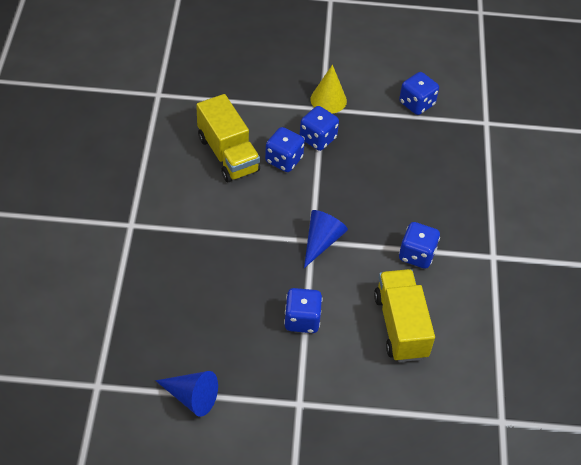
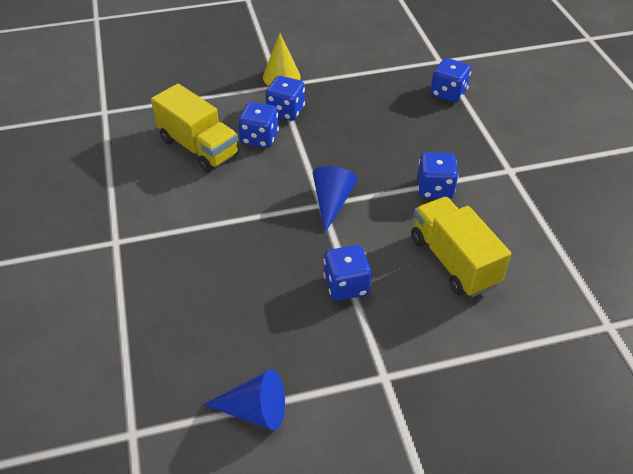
camera: 15 degrees left, 5 degrees down
blue dice [399,72,439,115] -> blue dice moved to [431,58,471,103]

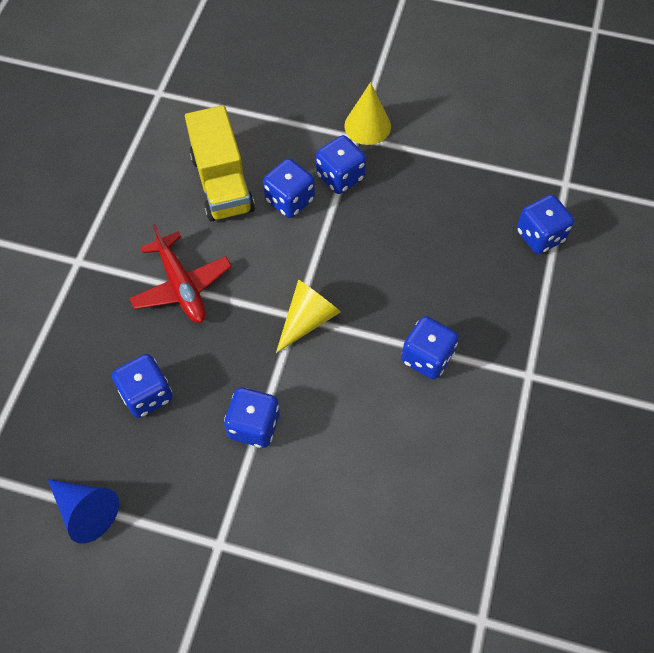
camera: 30 degrees right, 15 degrees up
blue cone [313,166,358,233] -> yellow cone [276,280,341,353]
yellow truck [411,197,511,297] -> none
none -> blue dice [112,354,172,418]
none -> red plane [129,224,232,323]

